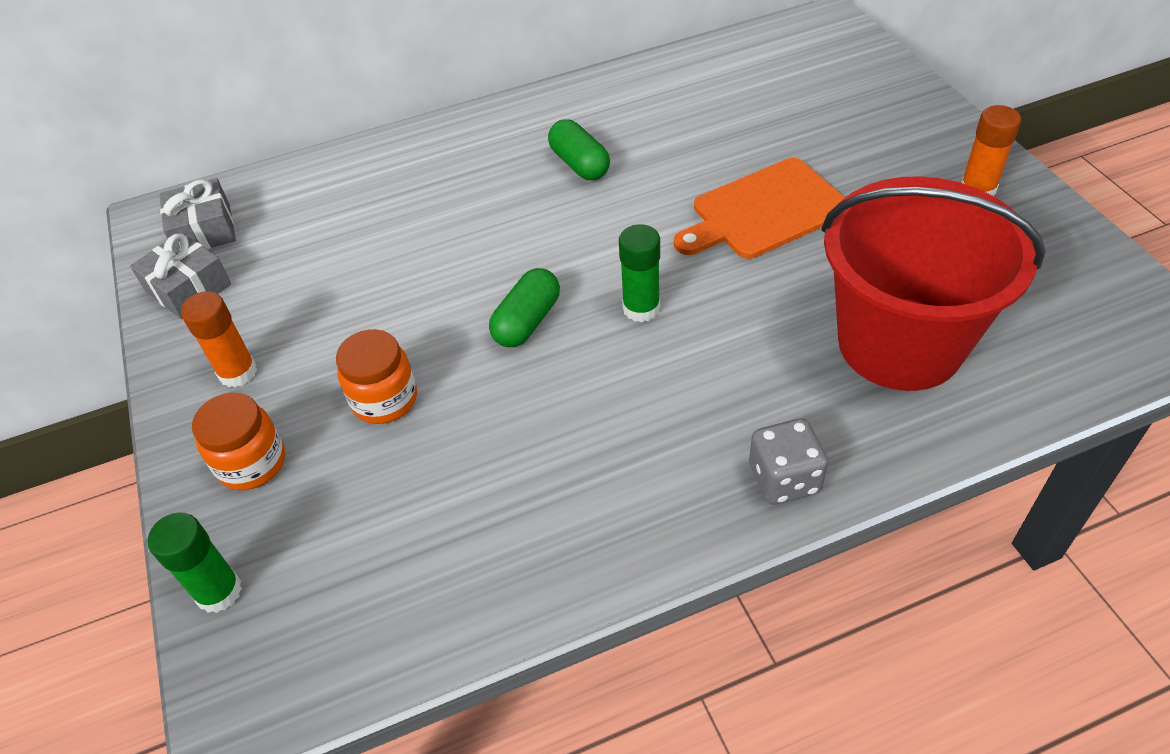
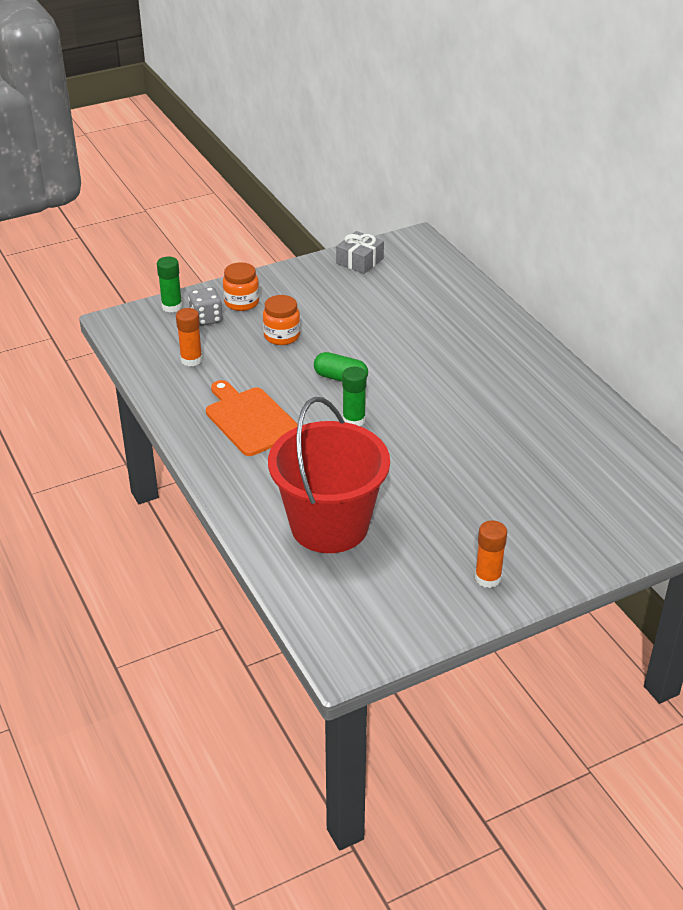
camera: 80 degrees right, 10 degrees down
grey gift [160,178,236,249] -> none
orange glue stick [181,291,257,387] -> orange glue stick moved to [176,308,202,366]
green capsule [548,119,610,180] -> none
orange cutting board [674,158,845,259] -> orange cutting board moved to [206,380,298,456]
grey dice [749,418,828,504] -> grey dice moved to [188,287,223,326]

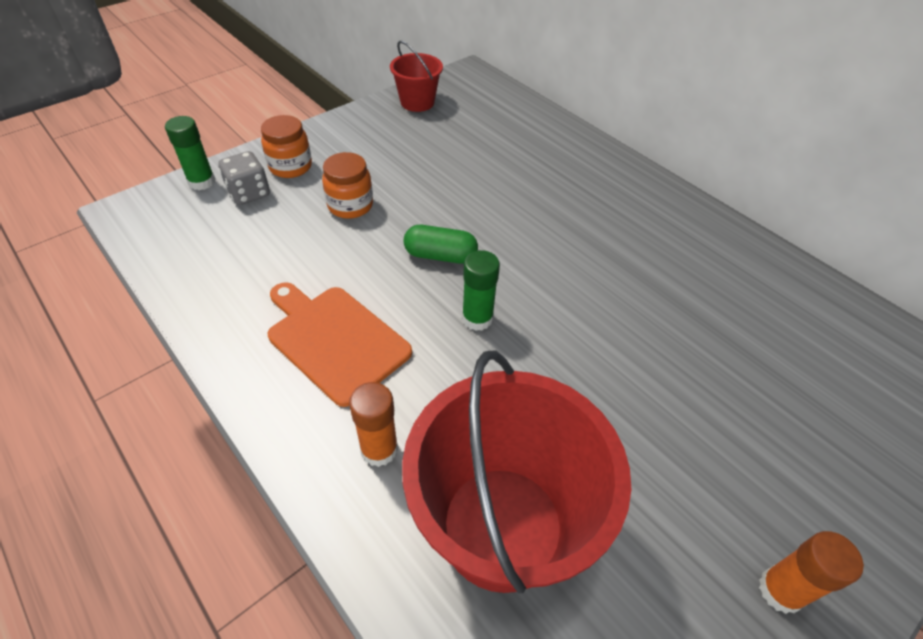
camera: 15 degrees left, 10 degrees up
orange glue stick [176,308,202,366] -> orange glue stick moved to [349,382,398,467]
grey gift [336,231,384,274] -> red bucket [390,41,443,112]

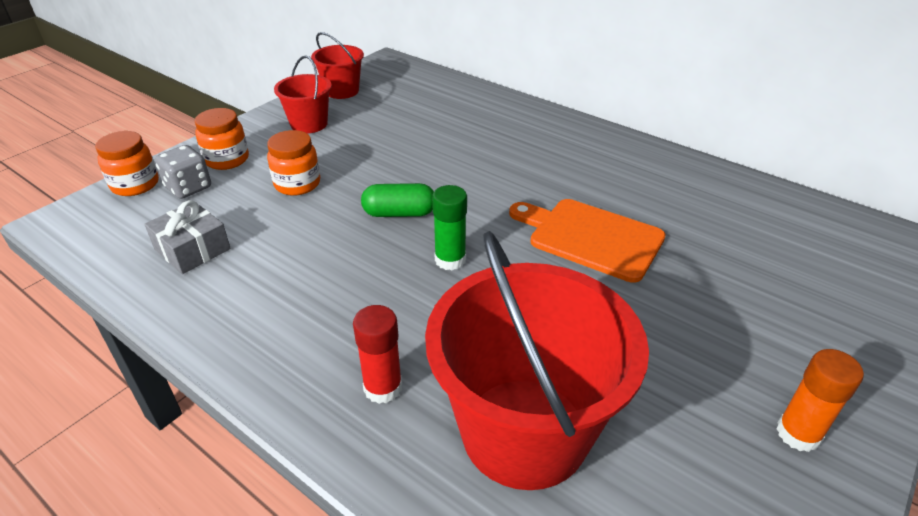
camera: 10 degrees left, 10 degrees down
green glue stick [165,116,215,190] -> orange jar [95,131,159,196]
orange cutting board [268,282,412,407] -> orange cutting board moved to [509,199,666,283]
orange glue stick [349,382,398,467] -> red glue stick [353,305,402,404]
none -> grey gift [144,200,231,274]
none -> red bucket [274,56,332,133]

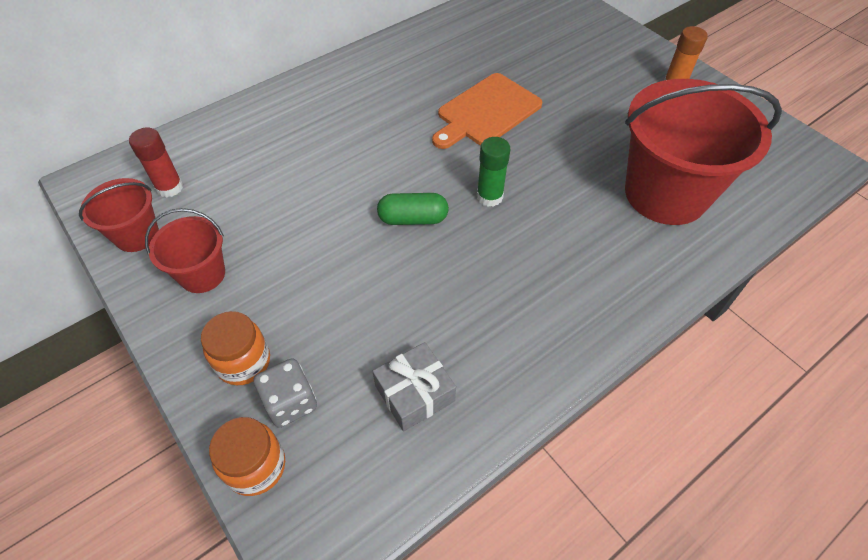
camera: 75 degrees left, 15 degrees up
orange jar [267,130,320,196] -> none
red glue stick [353,305,402,404] -> red glue stick moved to [129,128,183,198]
green capsule [361,183,434,217] -> green capsule turned 75 degrees clockwise [377,193,449,225]

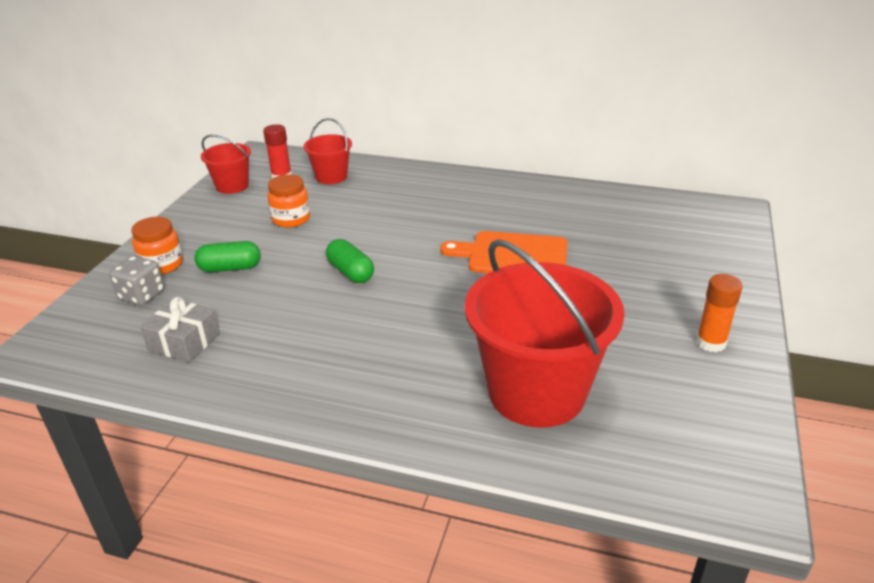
camera: 55 degrees right, 20 degrees down
red bucket [145,208,225,293] -> red bucket moved to [303,118,352,184]
orange jar [209,417,285,496] -> orange jar moved to [267,174,310,228]
green glue stick [477,137,510,207] -> none
none -> green capsule [194,241,261,272]

